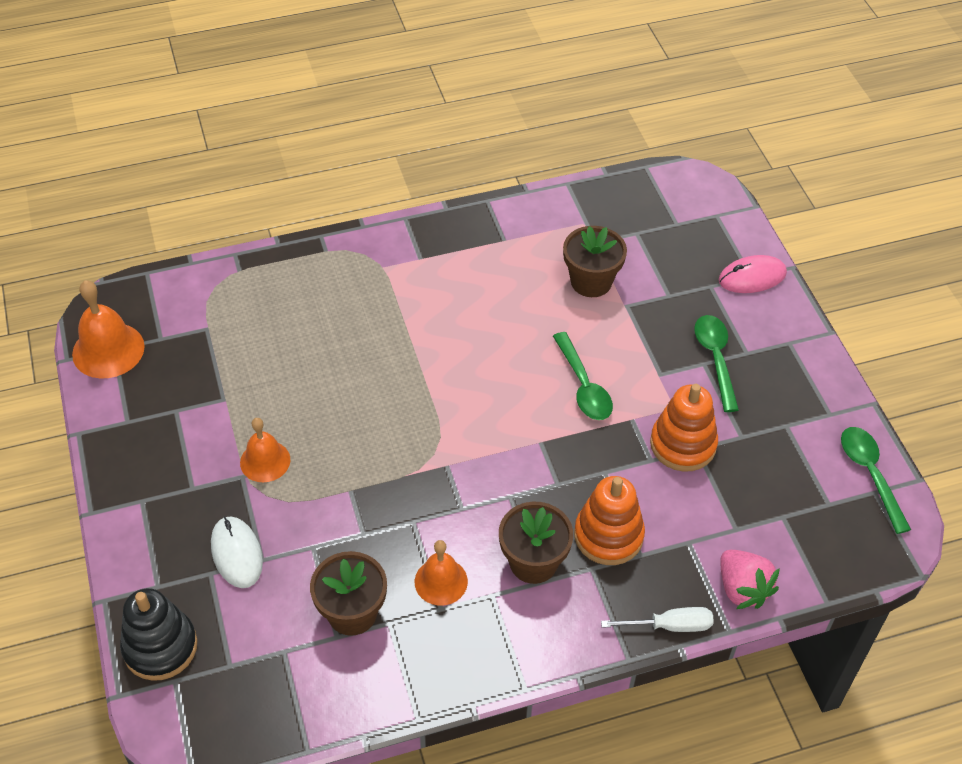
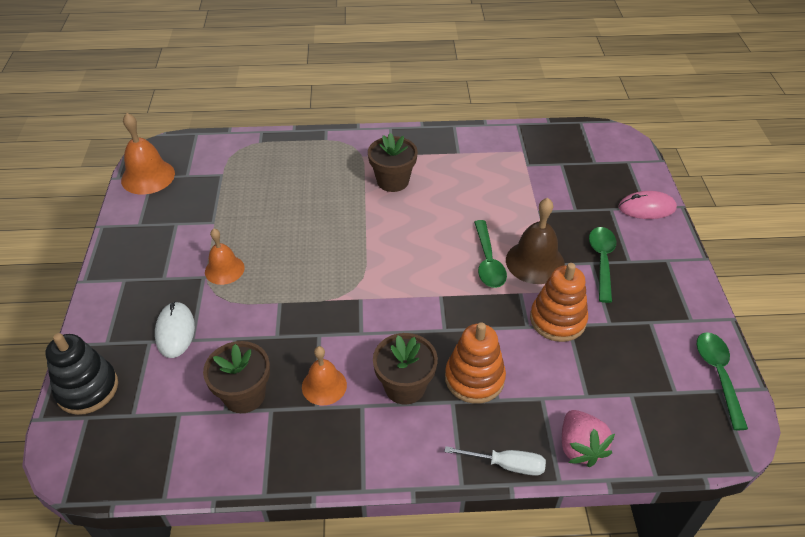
camera: 15 degrees right, 5 degrees down
brown flower pot [563,226,627,297] -> brown flower pot moved to [368,133,418,192]
none -> brown bell [506,198,565,284]

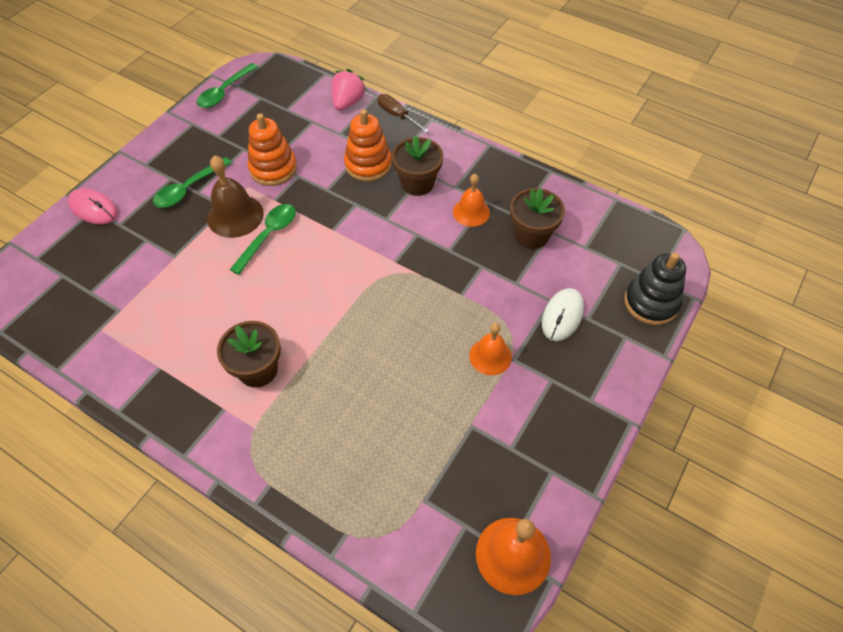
camera: 145 degrees left, 10 degrees up
white screwdriver [445,446,546,476] -> brown screwdriver [377,94,429,133]

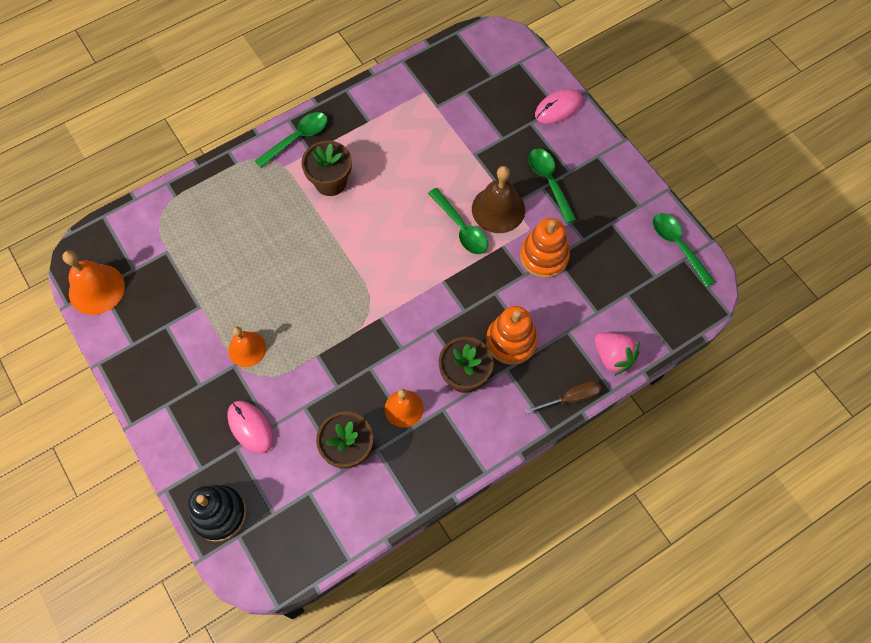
camera: 115 degrees right, 10 degrees up
white mouse [542,288,584,341] -> pink mouse [227,401,273,454]
none -> green spoon [255,112,327,168]

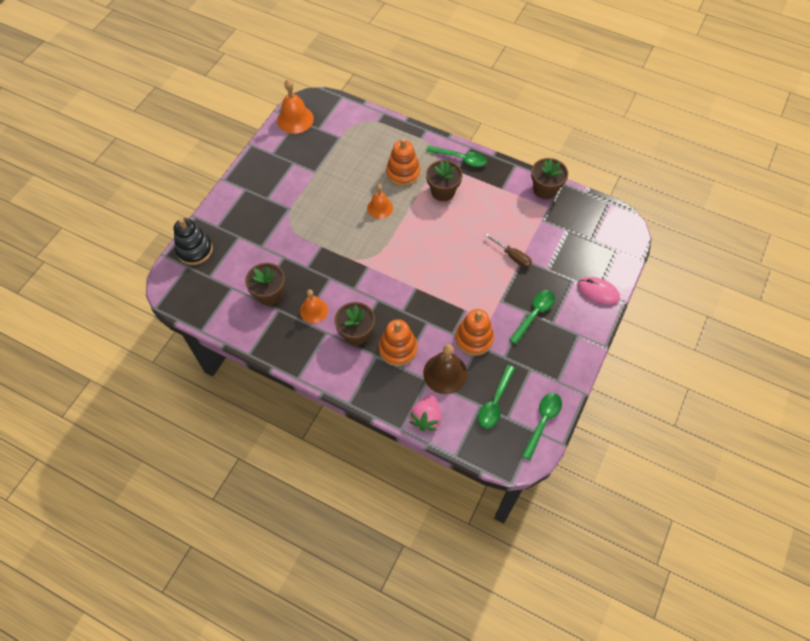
camera: 60 degrees right, 5 degrees down
pink mouse [227,401,273,454] -> none
orange bell [228,327,266,367] -> orange bell moved to [367,184,393,219]
green spoon [428,188,488,254] -> green spoon moved to [478,365,515,429]
brown bell [472,166,525,233] -> brown bell moved to [423,344,467,394]
brown screwdriver [525,381,602,414] -> brown screwdriver moved to [485,234,532,268]
none -> orange stacking toy [386,138,420,186]
none -> brown flower pot [531,158,568,199]

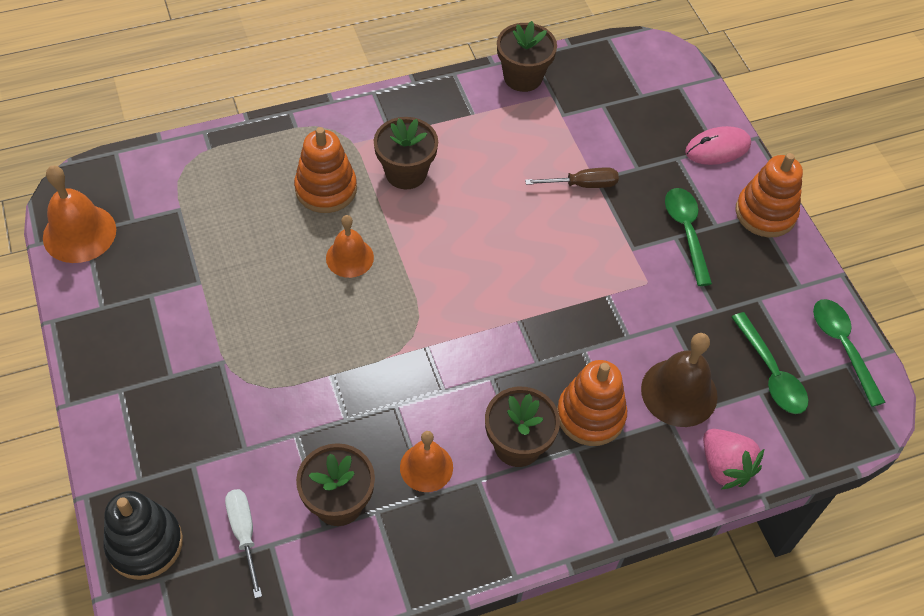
camera: 50 degrees left, 5 degrees down
green spoon [426,146,487,167] -> none
orange stacking toy [455,309,494,356] -> orange stacking toy moved to [735,153,803,237]
none -> white screwdriver [225,489,262,598]

